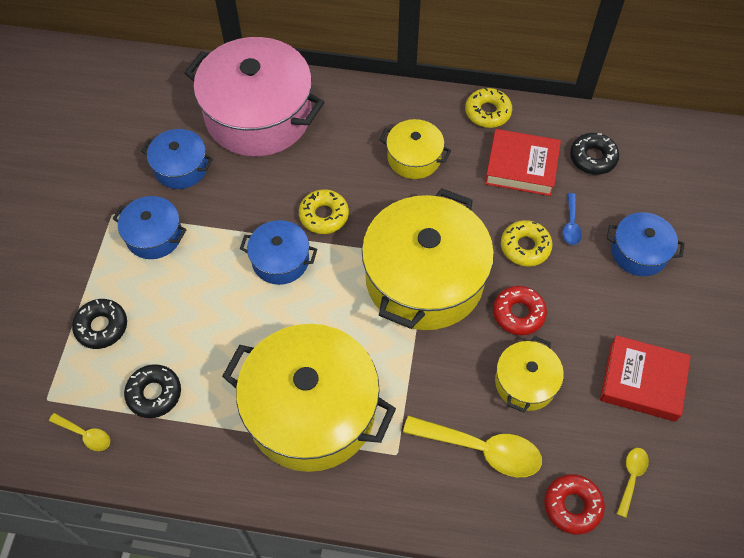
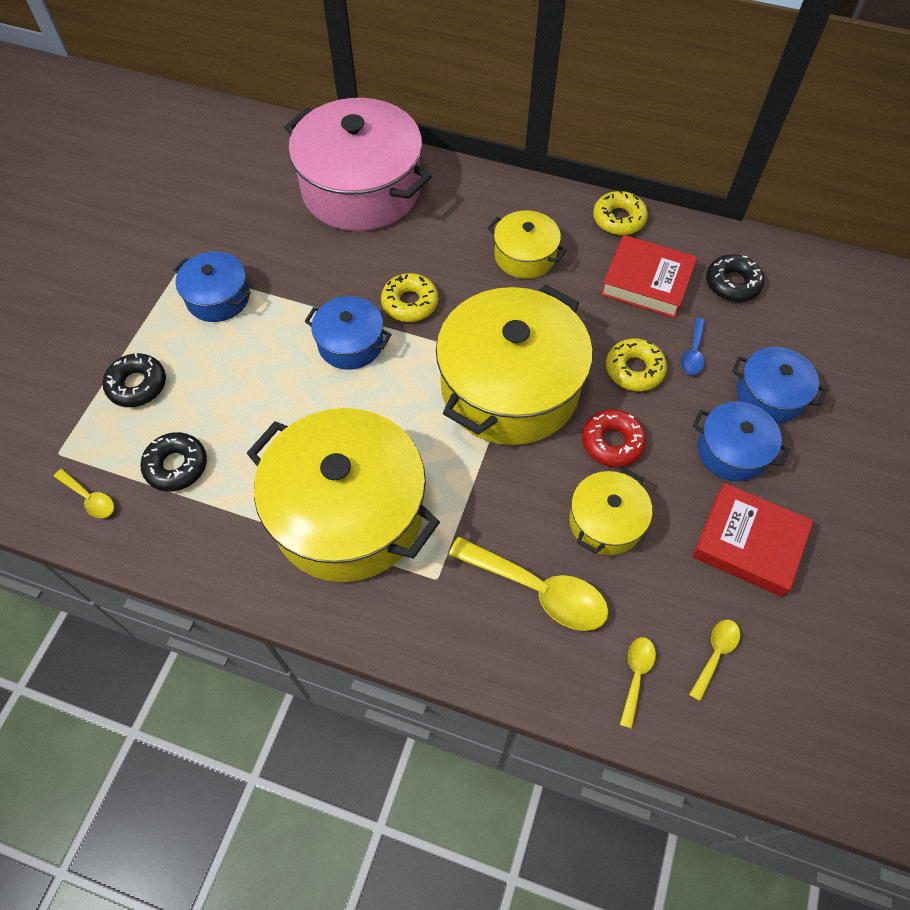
camera: 10 degrees right, 0 degrees up
blue pot [141,129,213,189] -> blue pot moved to [693,402,790,481]
red donut [544,474,605,535] -> yellow spoon [620,637,656,729]

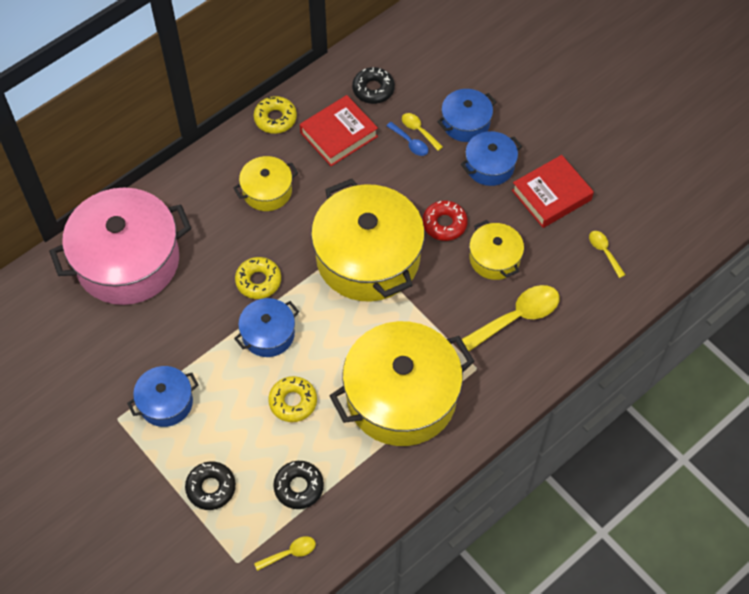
camera: 60 degrees left, 0 degrees up
yellow donut [606,338,667,391] -> yellow donut moved to [268,376,317,422]
yellow spoon [620,637,656,729] -> yellow spoon moved to [402,113,443,151]

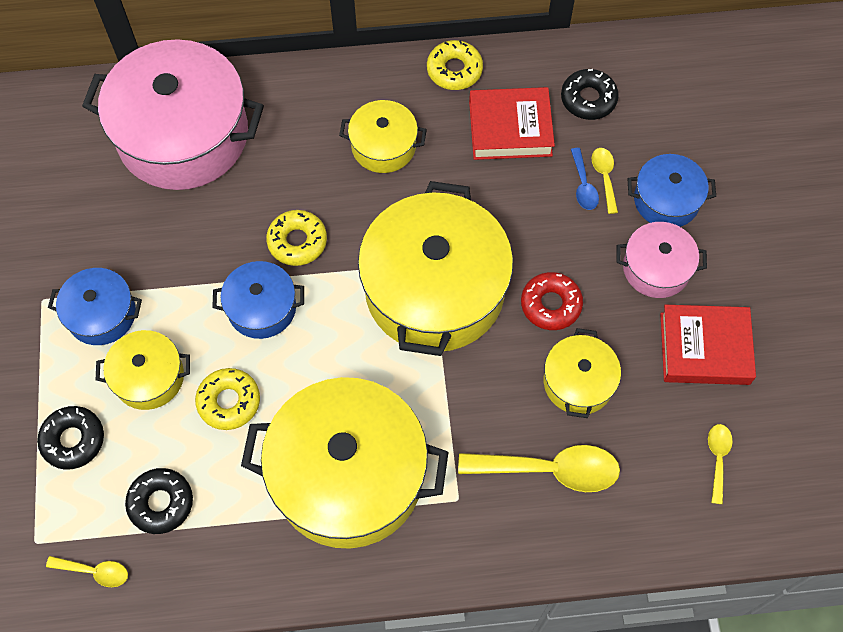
camera: 35 degrees right, 5 degrees up
blue pot [461,131,522,186] -> pink pot [617,222,707,298]
none -> yellow pot [96,330,190,410]

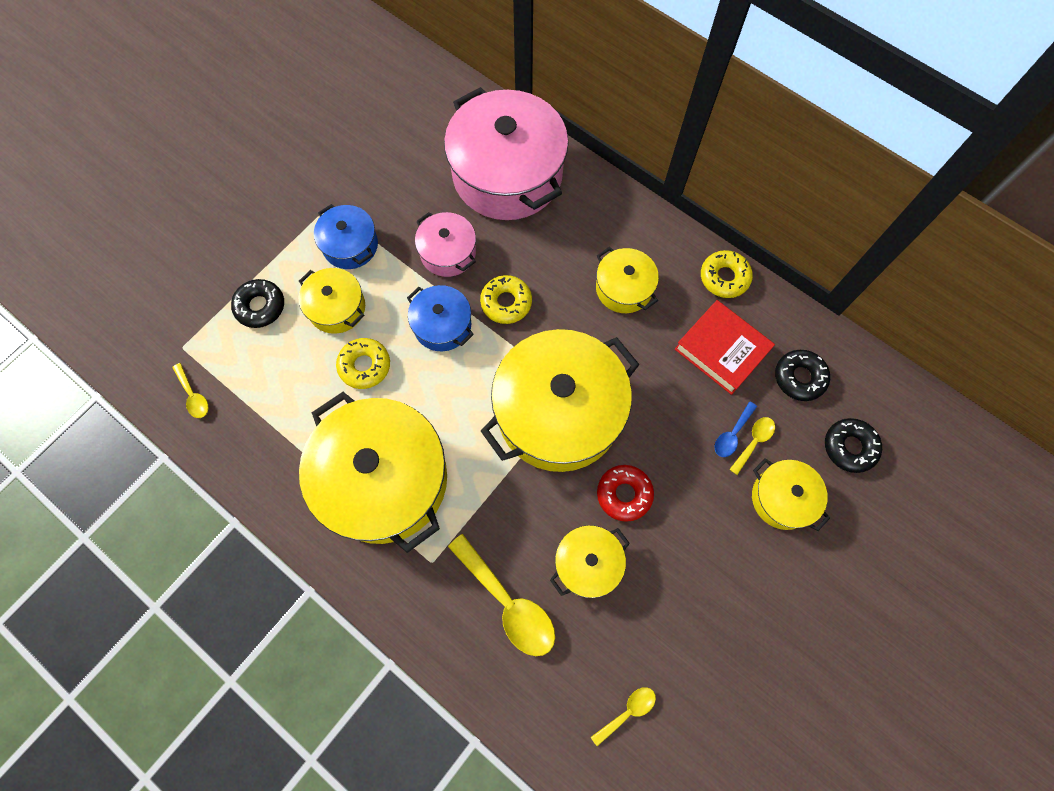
camera: 45 degrees right, 5 degrees up
black donut [125,468,193,534] -> black donut moved to [825,418,882,473]
pink pot [617,222,707,298] -> pink pot moved to [415,212,476,277]
blue pot [628,154,716,227] -> yellow pot [752,458,830,531]
red book [660,305,756,385] -> none

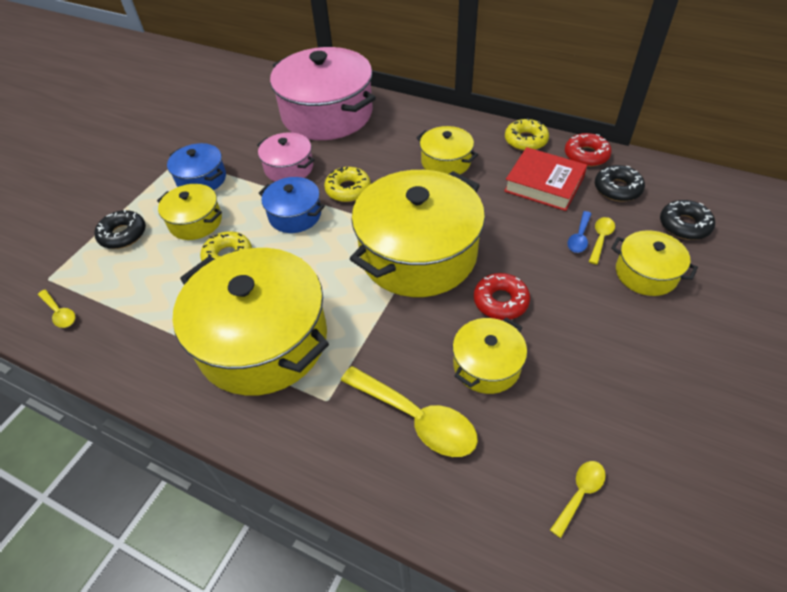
camera: 10 degrees left, 20 degrees down
none -> red donut [565,133,612,167]

